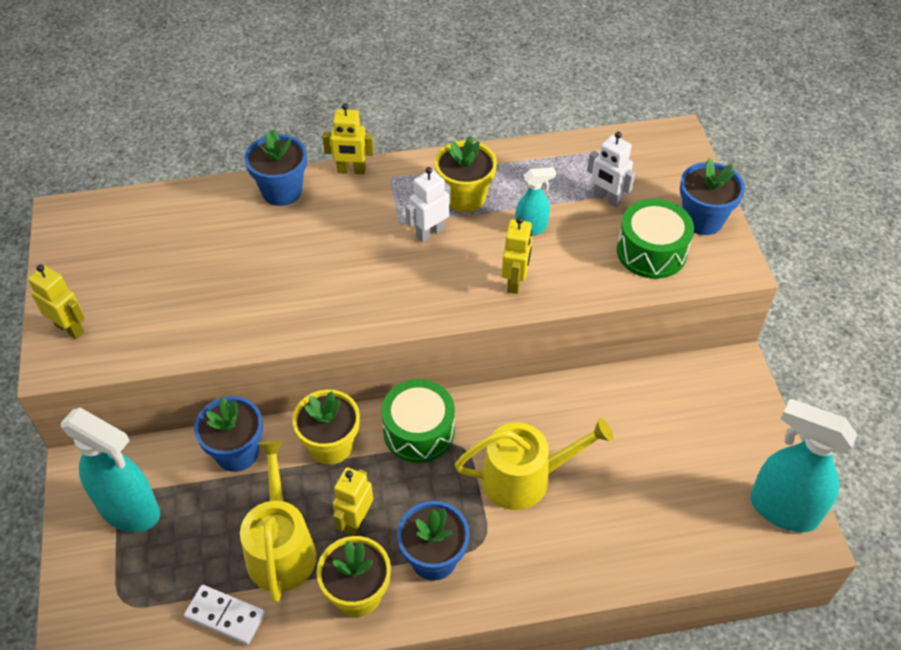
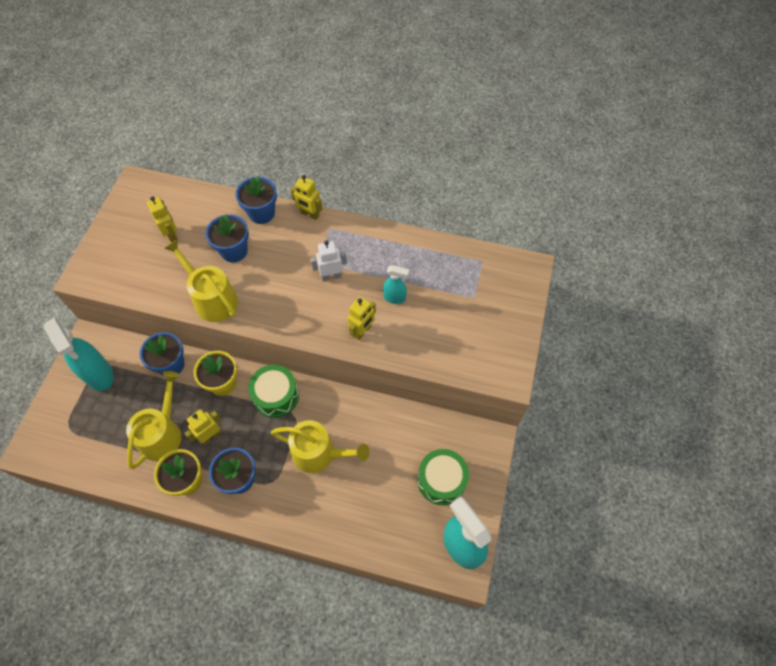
camera: 25 degrees right, 10 degrees up
yellow robot [28,264,85,339] -> yellow robot moved to [146,196,177,243]
white domino [184,585,265,645] -> none
yellow flower pot [435,136,497,213] -> none
white robot [587,132,636,207] -> none
green drum [617,199,694,279] -> green drum moved to [418,449,469,505]
blue flower pot [680,158,745,235] -> blue flower pot moved to [205,214,249,262]
none -> yellow watering can [164,239,238,322]

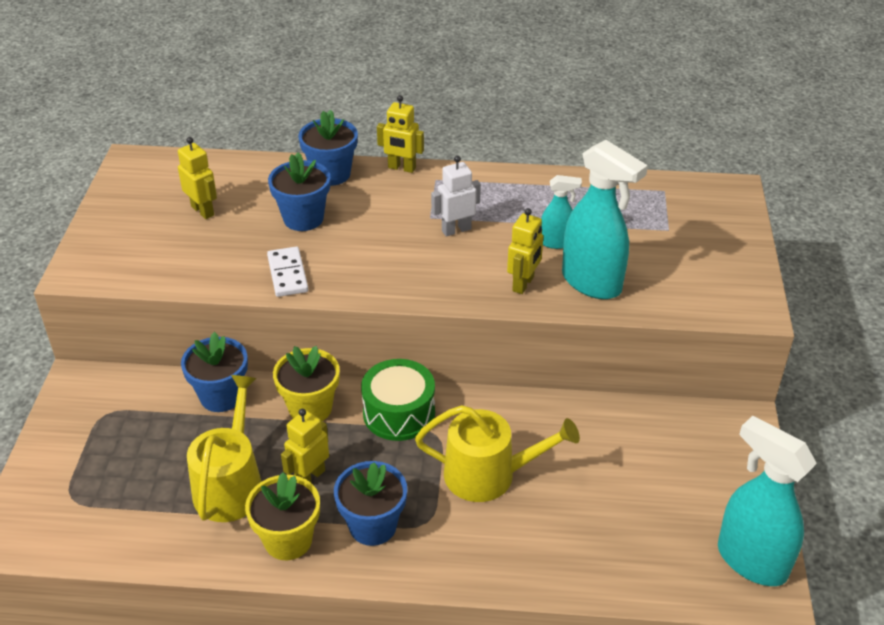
camera: 10 degrees left, 20 degrees down
turquoise spray bottle [43,317,114,391] -> turquoise spray bottle moved to [562,140,648,299]
yellow watering can [164,239,238,322] -> white domino [267,247,308,297]
green drum [418,449,469,505] -> none

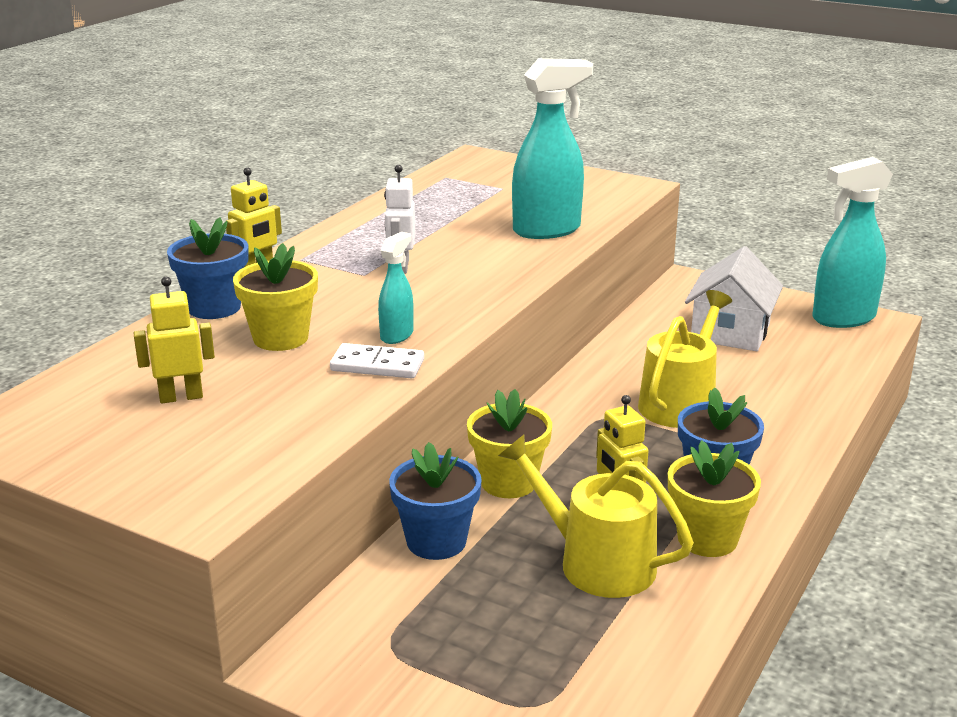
camera: 65 degrees left, 15 degrees down
blue flower pot [268,152,330,231] -> yellow flower pot [233,243,318,351]
green drum [361,359,435,441] -> none
yellow robot [507,208,543,294] -> none
turquoise spray bottle [541,175,582,249] -> turquoise spray bottle moved to [378,232,414,344]
none -> white house [685,246,783,351]

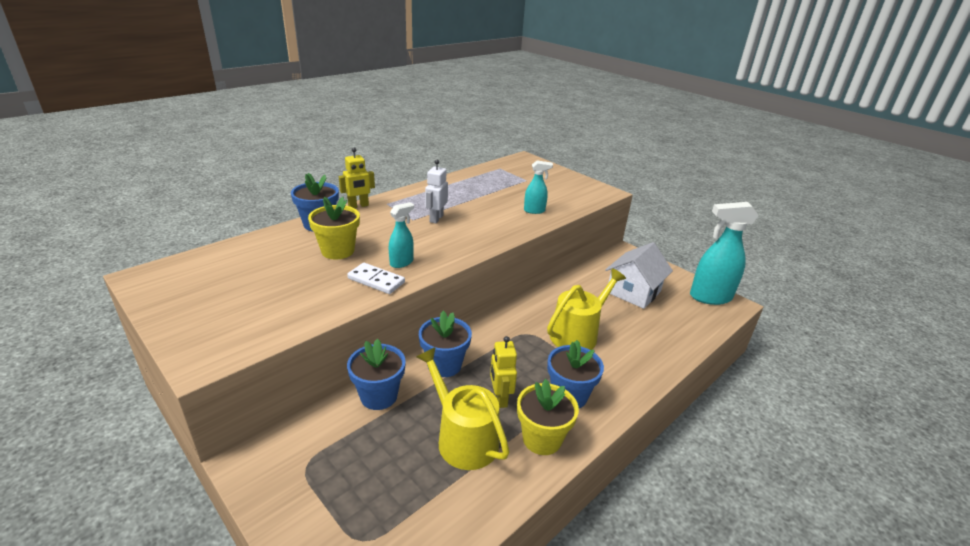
camera: 15 degrees right, 5 degrees up
yellow robot [134,277,215,404] -> none
yellow flower pot [467,389,552,498] -> blue flower pot [419,311,472,377]
turquoise spray bottle [512,58,593,239] -> turquoise spray bottle [524,161,553,214], size x0.51

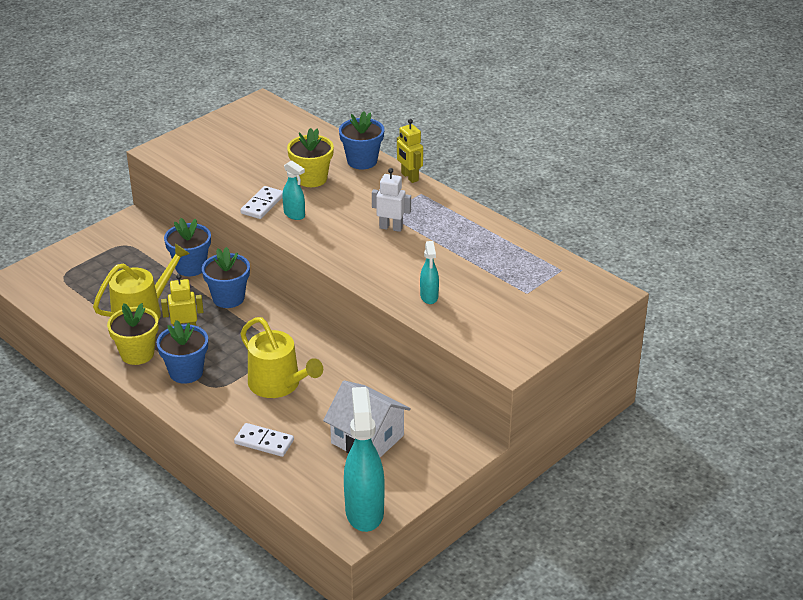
camera: 90 degrees right, 5 degrees up
none -> white domino [234,423,294,457]

